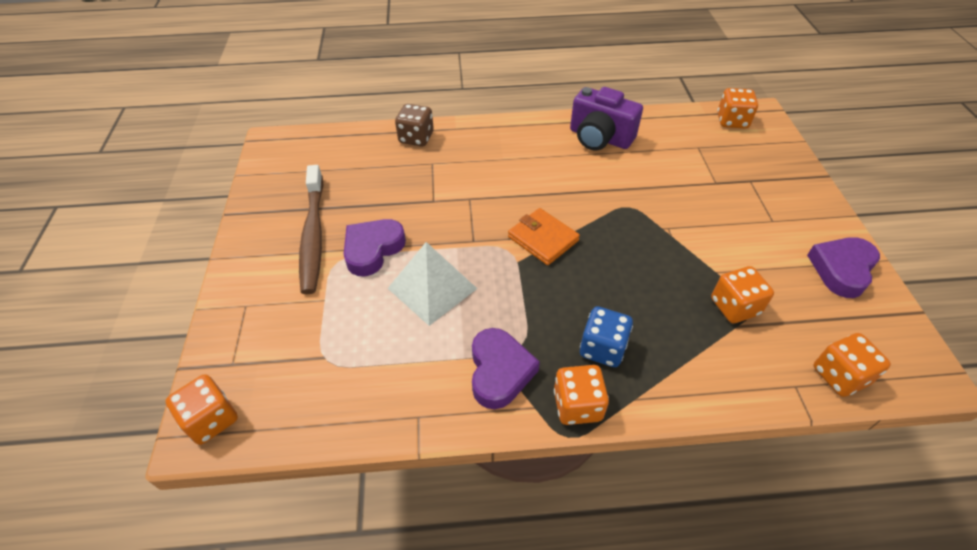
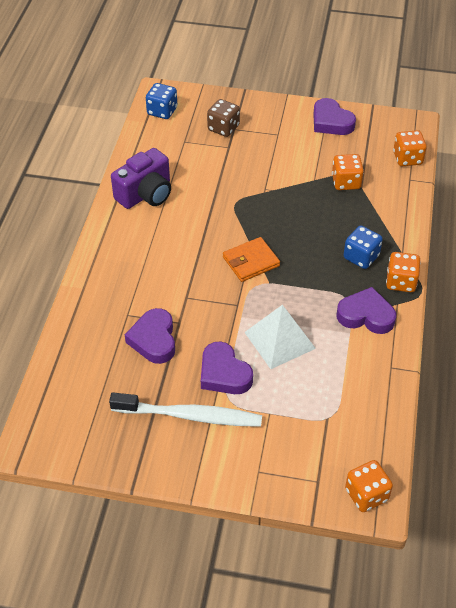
camera: 75 degrees left, 0 degrees up
brown toothbrush [299,165,323,294] -> white toothbrush [109,392,262,427]
brown dice [395,104,434,147] -> brown dice moved to [207,99,240,137]
orange dice [718,88,758,128] -> blue dice [146,83,177,119]
none -> purple heart [125,308,175,364]

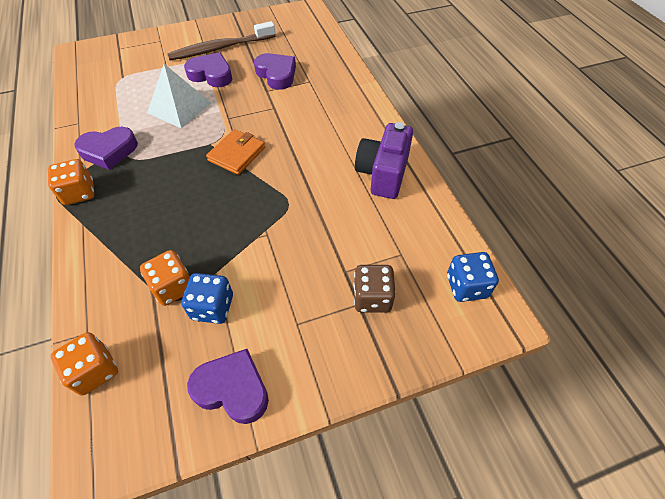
camera: 150 degrees right, 5 degrees up
white toothbrush [109,392,262,427] -> brown toothbrush [167,21,275,60]
blue dice [344,226,383,269] -> blue dice moved to [181,273,233,324]
orange dice [345,460,393,512] -> none

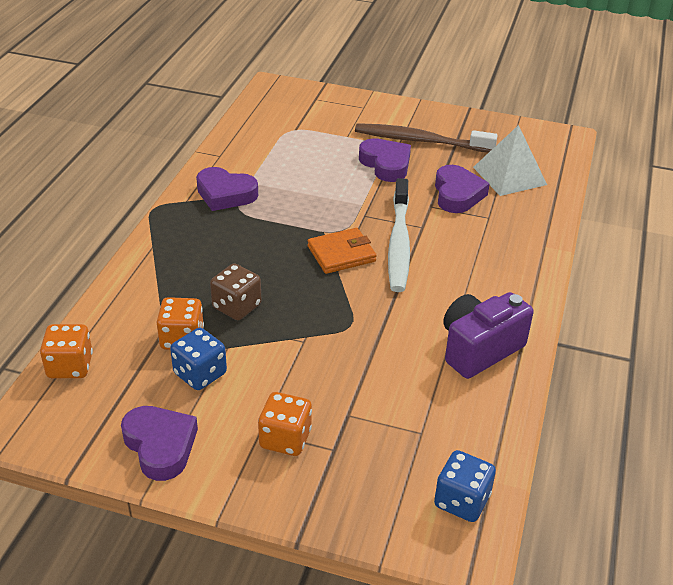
camera: 35 degrees right, 15 degrees down
orange dice [48,159,94,205] -> orange dice moved to [258,392,312,456]
white pyramid [147,64,211,128] -> white pyramid moved to [473,125,547,196]
brown dice [354,265,396,313] -> brown dice moved to [210,263,261,320]
none -> white toothbrush [388,178,410,292]

